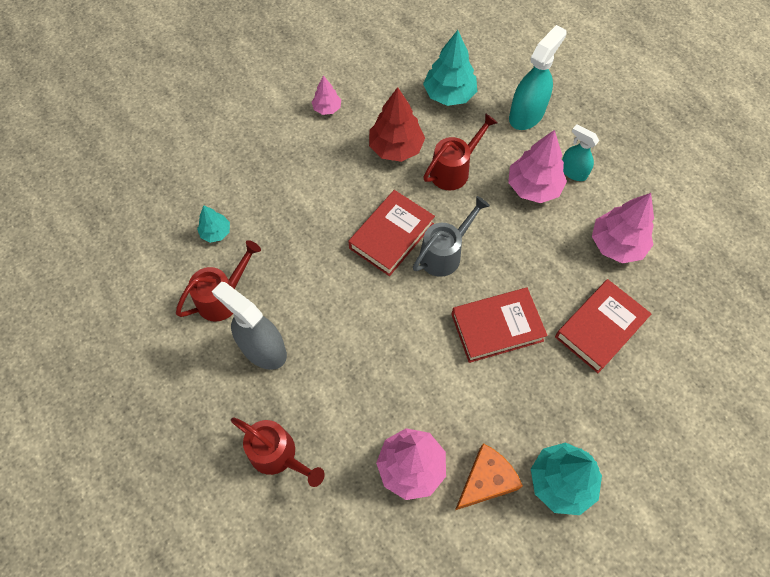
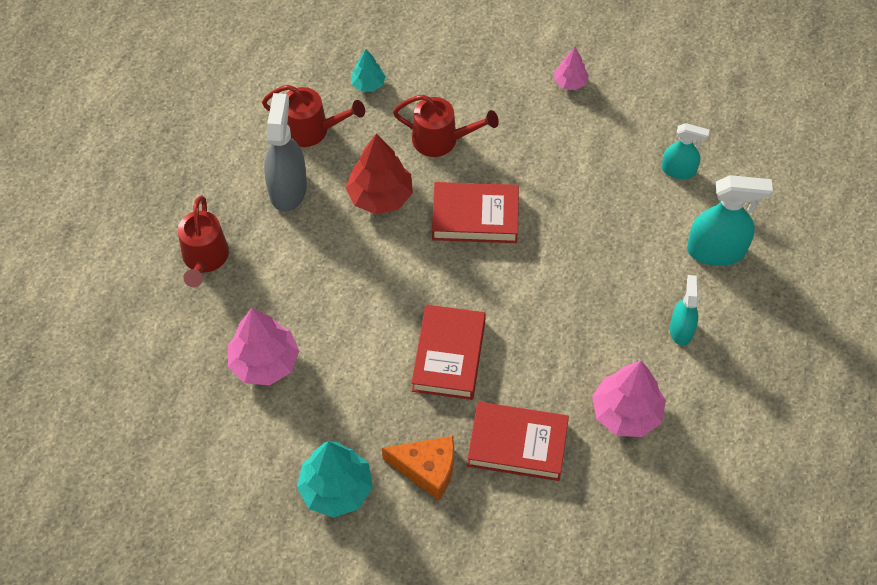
camera: 55 degrees right, 5 degrees down
red tree [369,87,425,162] -> red tree moved to [346,133,413,214]
grey watering can [413,196,490,277] -> none
turquoise tree [423,30,477,106] -> turquoise spray bottle [662,123,709,179]
red watering can [423,113,498,190] -> red watering can moved to [393,95,499,157]
red book [451,288,548,363] -> red book turned 60 degrees clockwise [411,305,486,400]
orange cheese [455,443,523,510] -> orange cheese moved to [382,436,454,500]
pink tree [508,130,567,203] -> none

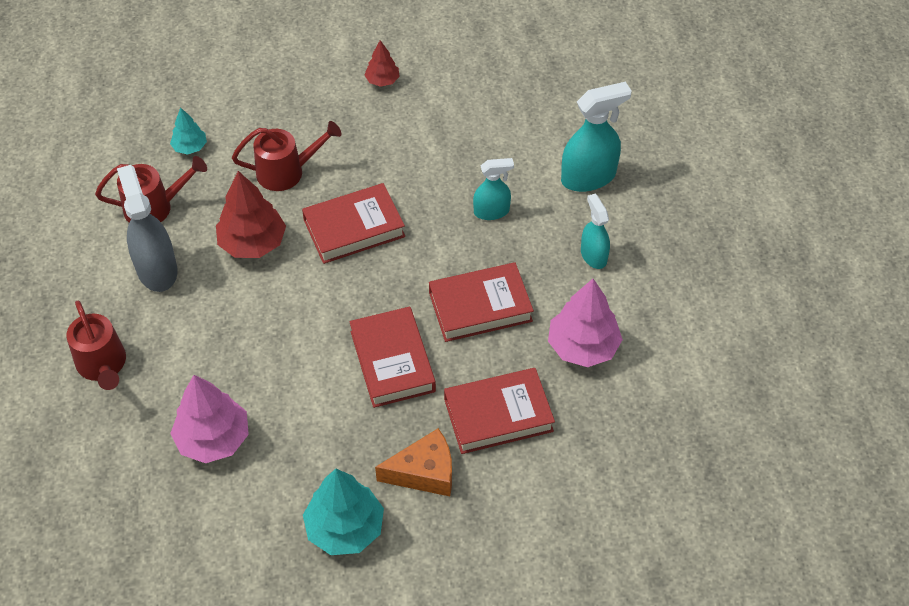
camera: 25 degrees left, 5 degrees down
pink tree [554,47,589,90] -> red tree [365,40,400,87]
turquoise spray bottle [662,123,709,179] -> turquoise spray bottle moved to [473,158,514,220]
none -> red book [429,262,534,342]

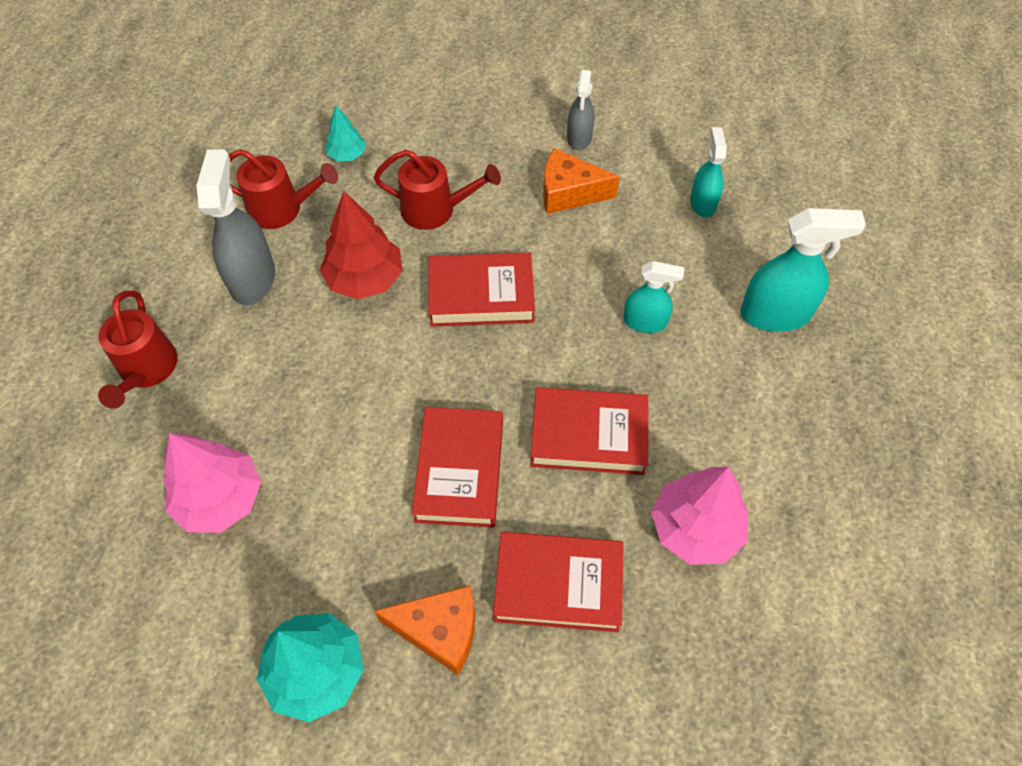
camera: 20 degrees right, 5 degrees up
red tree [365,40,400,87] -> grey spray bottle [567,70,594,150]
turquoise spray bottle [581,194,610,269] -> turquoise spray bottle moved to [690,127,727,217]
none -> orange cheese [543,148,620,214]

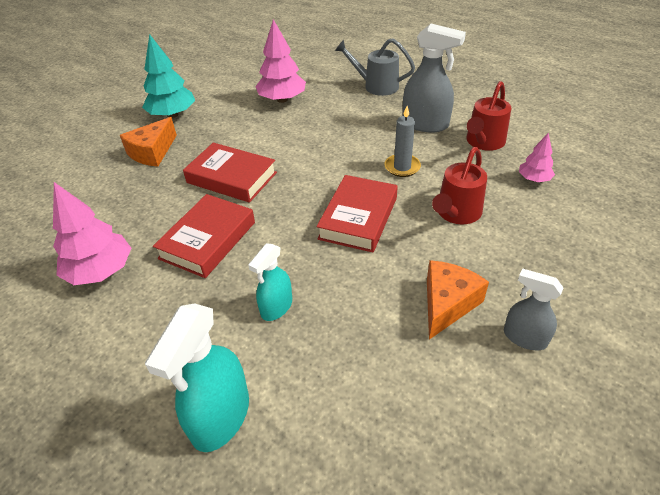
camera: 115 degrees right, 15 degrees down
red watering can [98,290,178,409] -> grey watering can [335,38,415,96]
red tree [320,191,403,299] -> grey candle [384,106,421,177]
turquoise tree [325,106,366,161] -> pink tree [519,133,555,182]
red book [493,532,624,632] -> none
turquoise spray bottle [690,127,727,217] -> none

